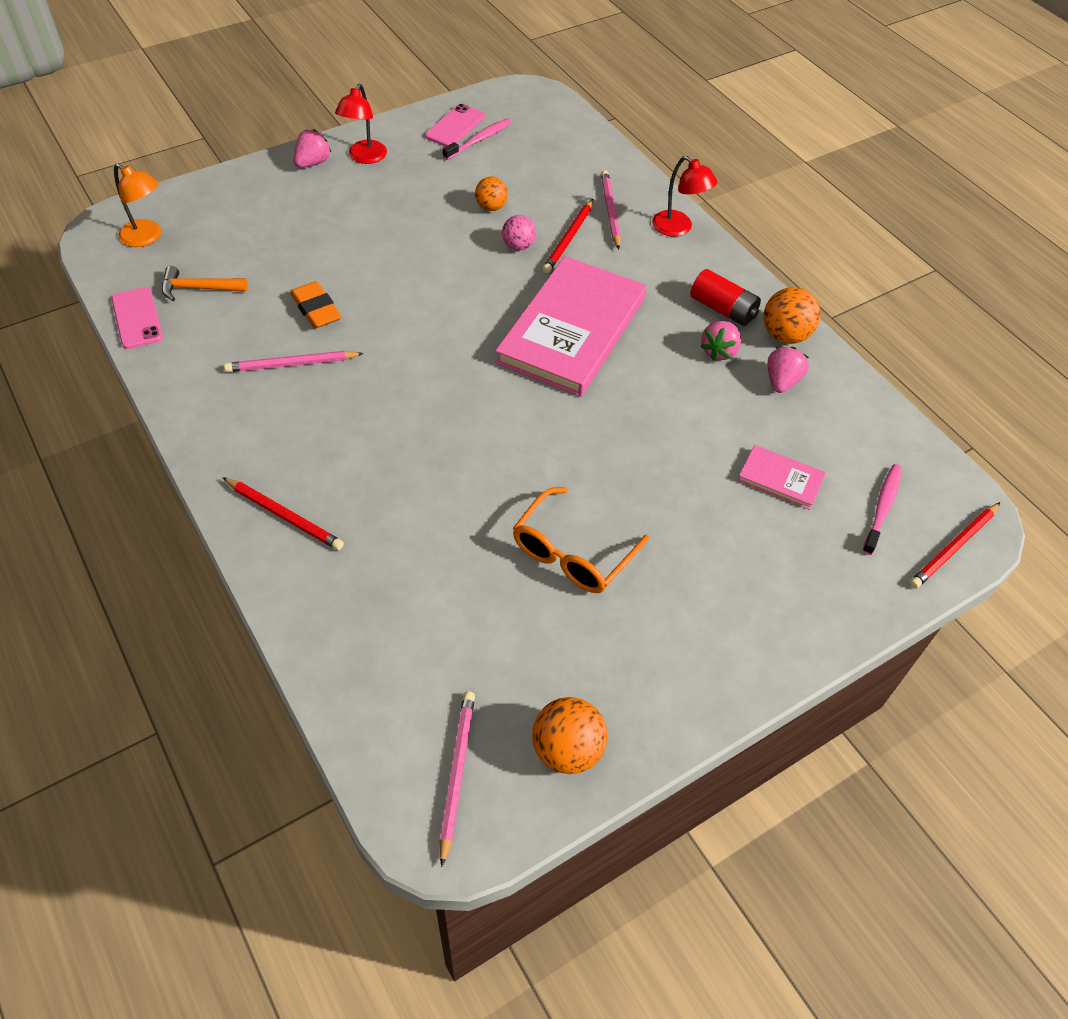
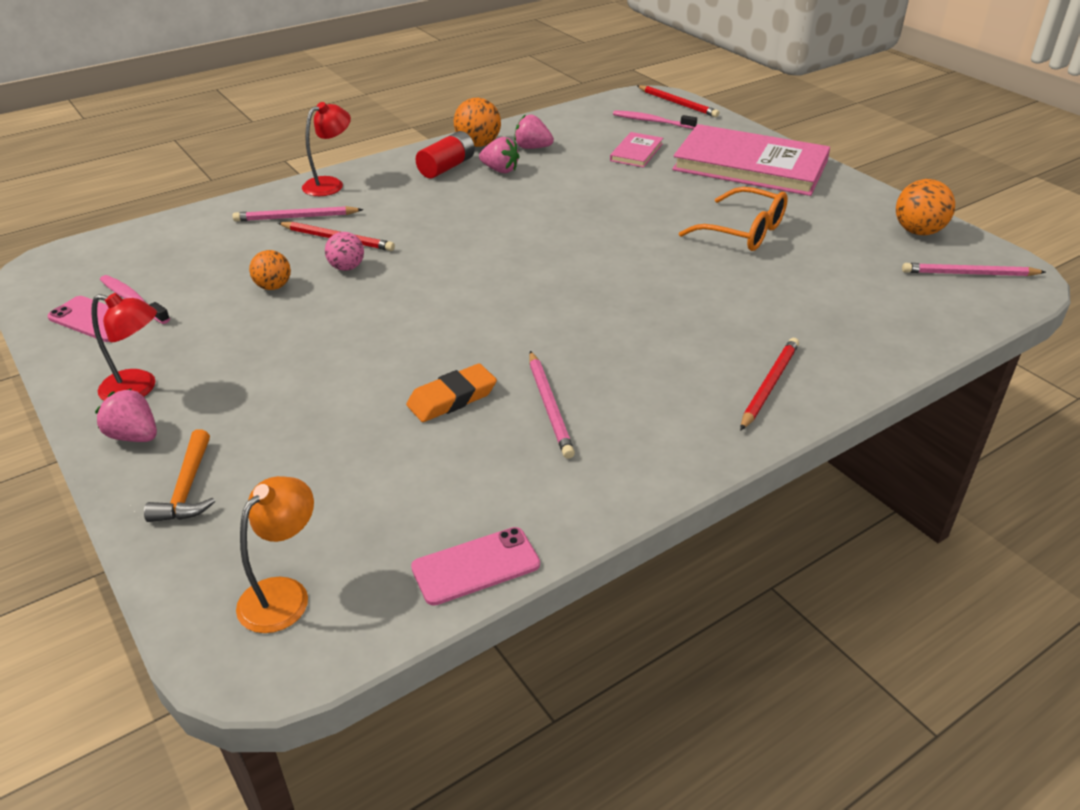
camera: 90 degrees left, 15 degrees down
orange hammer [162,266,248,301] -> orange hammer moved to [144,429,215,522]
pink book [495,256,647,397] -> pink book moved to [672,124,830,196]

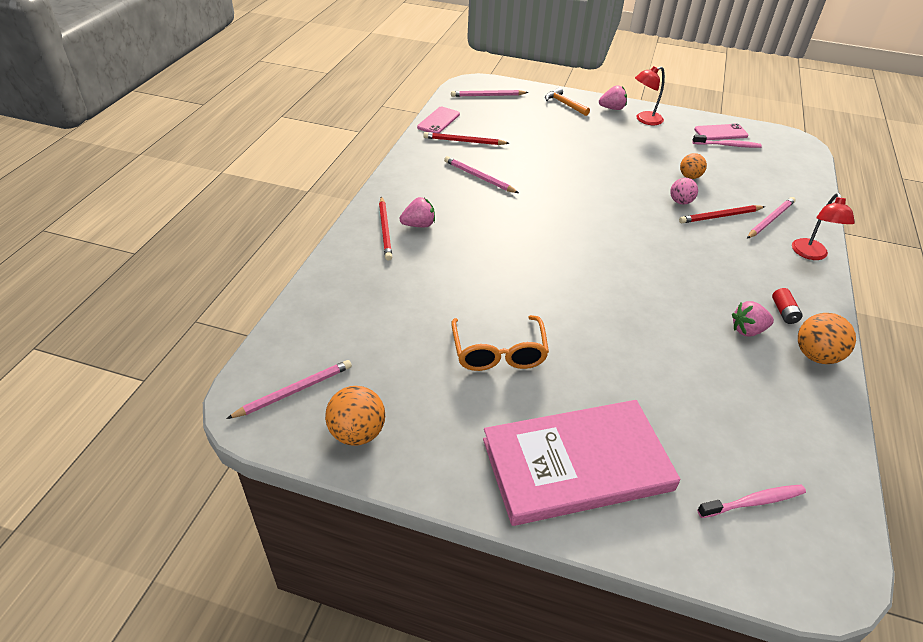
camera: 140 degrees right, 5 degrees up
orange lamp [236,476,314,633] -> pink pencil [451,90,529,97]
orange eraser [406,363,497,422] -> none
red battery [416,131,475,178] -> red battery [772,288,803,324], size x0.62
pink strawberry [514,114,554,149] -> pink strawberry moved to [399,197,435,227]
pink book [610,132,663,168] -> none
red pencil [637,85,719,117] -> red pencil moved to [423,132,510,145]
orange glasses [679,187,788,251] -> orange glasses turned 90 degrees counterclockwise [451,315,549,371]

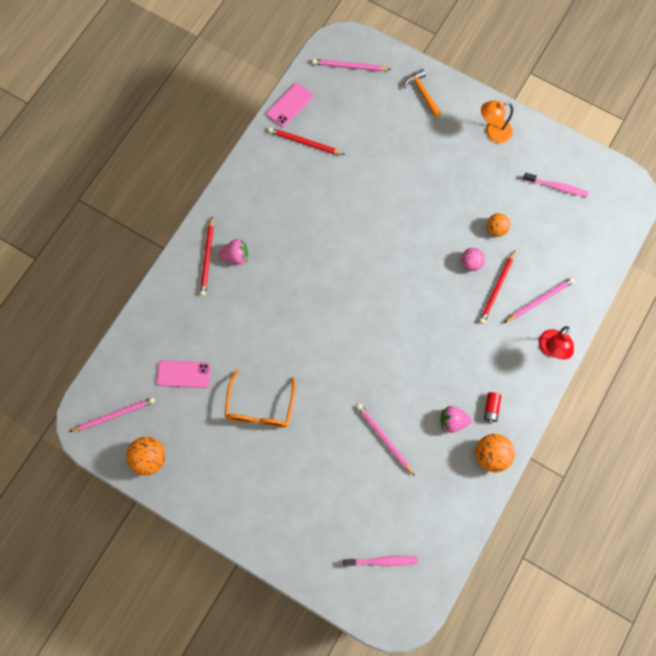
camera: 15 degrees right, 30 degrees up
pink pencil [444,156,519,193] -> pink pencil moved to [356,404,415,476]
pink book [483,400,680,526] -> none
pink strawberry [599,85,627,110] -> none
red lamp [635,66,665,125] -> orange lamp [481,101,513,143]
red pencil [679,205,765,223] -> red pencil turned 60 degrees counterclockwise [479,250,515,324]
pink phone [694,123,748,140] -> pink phone moved to [157,360,211,388]

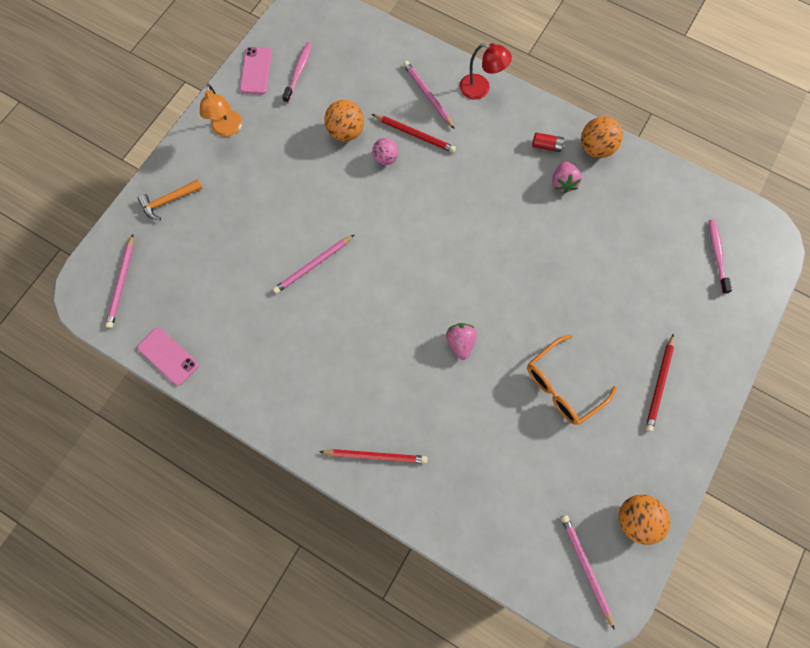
camera: 90 degrees left, 0 degrees up
pink phone [157,360,211,388] -> pink phone moved to [240,47,272,94]
pink strawberry [219,239,248,265] -> pink strawberry moved to [446,323,477,360]
orange glasses [224,370,295,427] -> orange glasses turned 135 degrees clockwise [527,335,617,425]
red pencil [268,127,345,155] -> red pencil moved to [645,334,674,432]
pink pencil [356,404,415,476] -> pink pencil moved to [273,234,355,294]
orange ball [487,213,510,237] -> orange ball [324,100,364,141], size x1.51

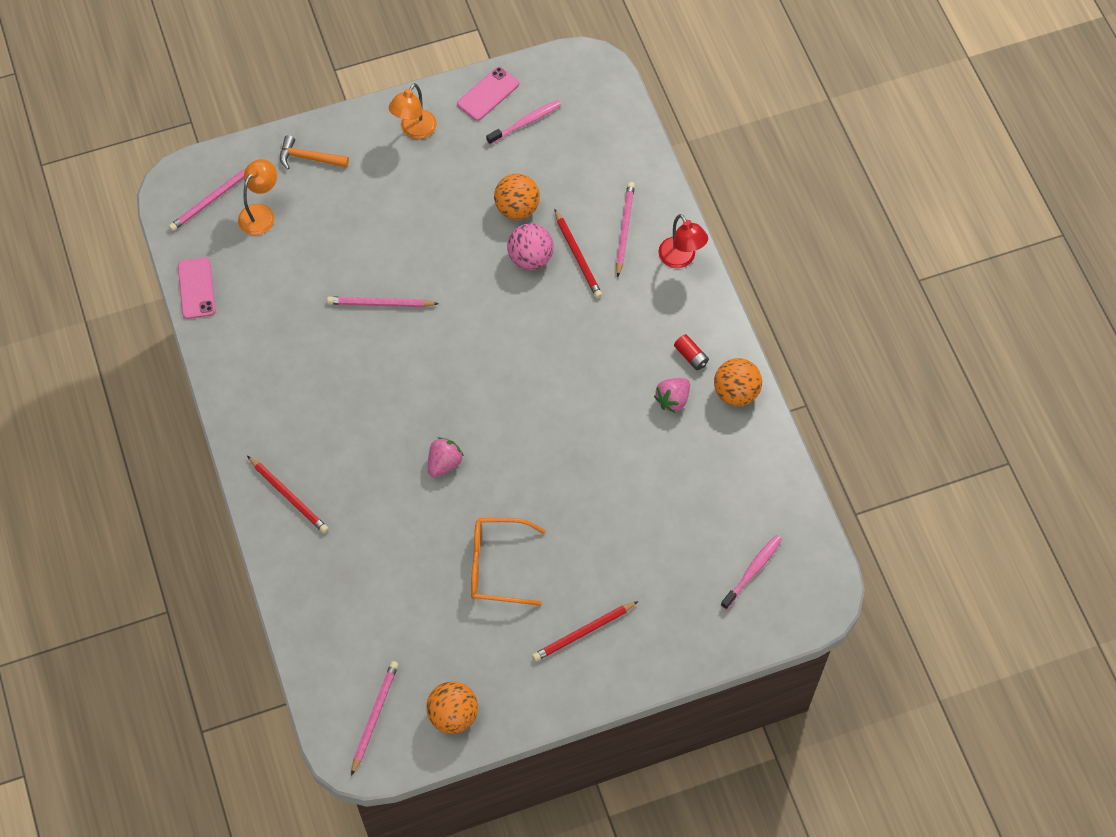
camera: 40 degrees right, 10 degrees down
pink ball [372,138,398,165] -> pink ball [507,223,554,270], size x1.51
none -> orange lamp [238,159,277,235]

